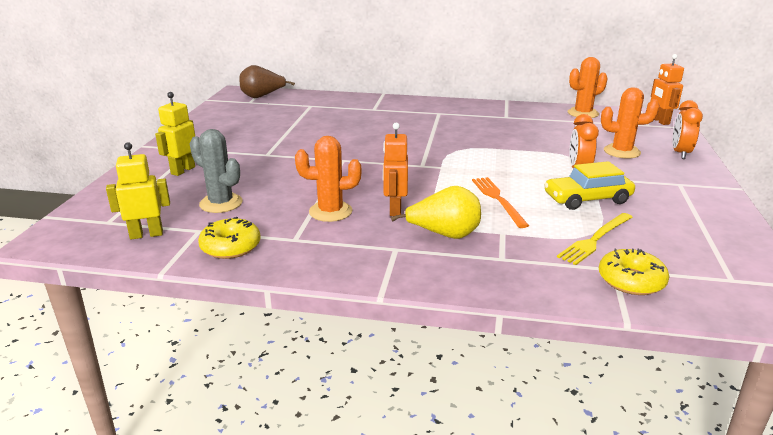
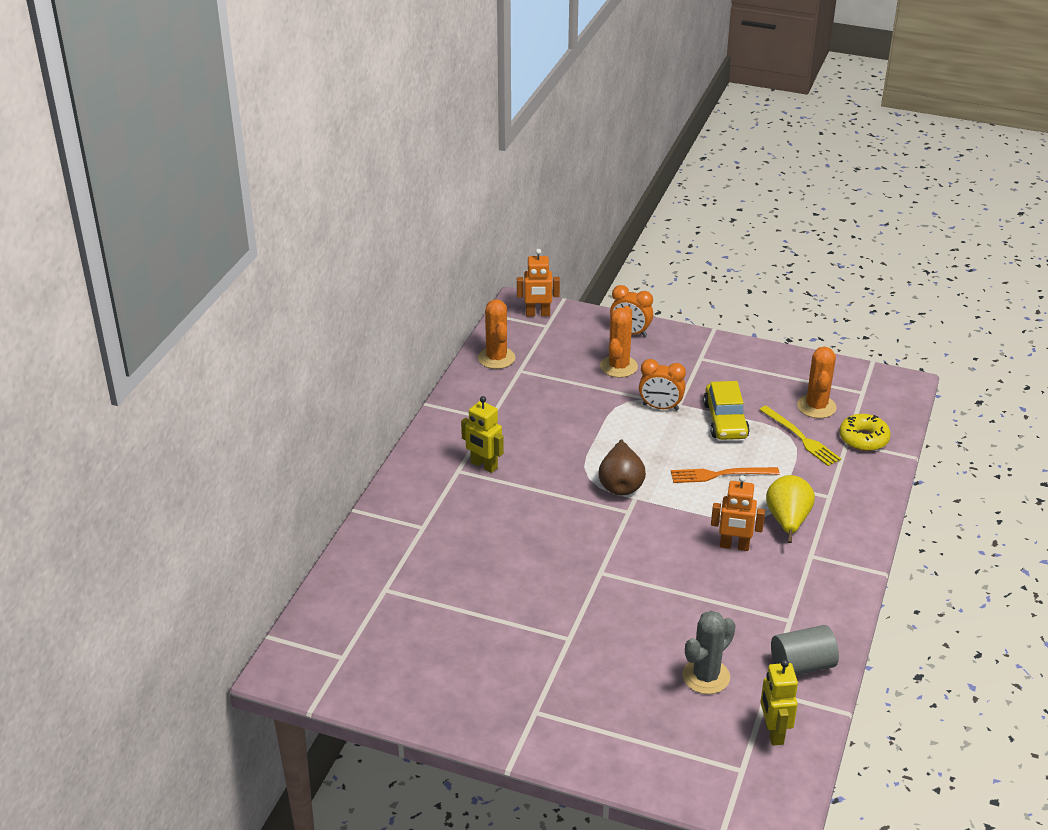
camera: 80 degrees left, 10 degrees up
yellow robot [155,92,195,176] -> yellow robot moved to [461,396,504,473]
yellow donut [198,217,261,259] -> grey cylinder [771,625,839,675]
brown pear [239,65,295,98] -> brown pear moved to [599,439,646,495]
orange cactus [295,136,361,222] -> orange cactus moved to [797,346,837,418]

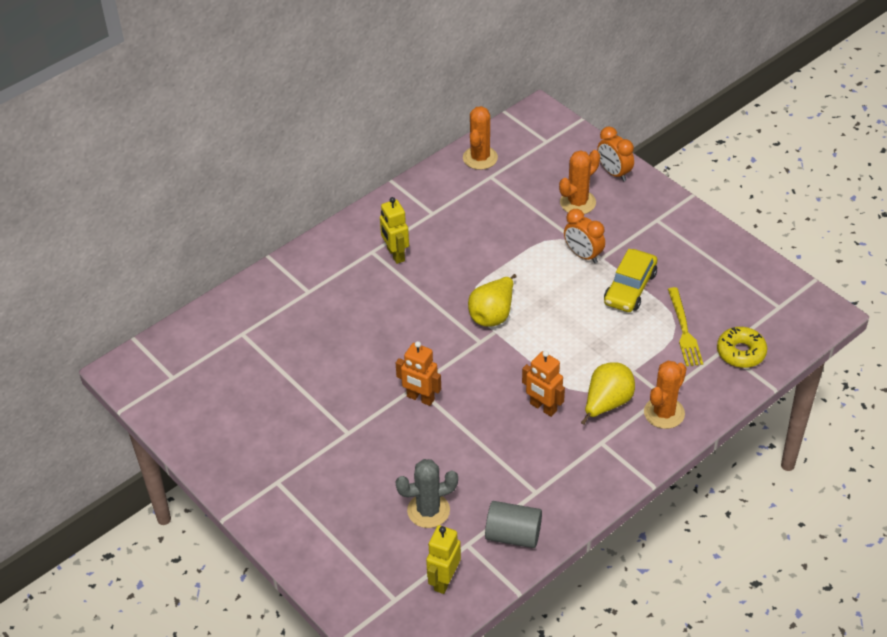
camera: 30 degrees right, 10 degrees up
orange robot [517,249,560,316] -> orange robot moved to [396,341,441,406]
brown pear [599,439,646,495] -> yellow pear [468,274,517,327]
orange fork [671,467,780,483] -> none
orange cactus [797,346,837,418] -> orange cactus moved to [644,361,687,429]

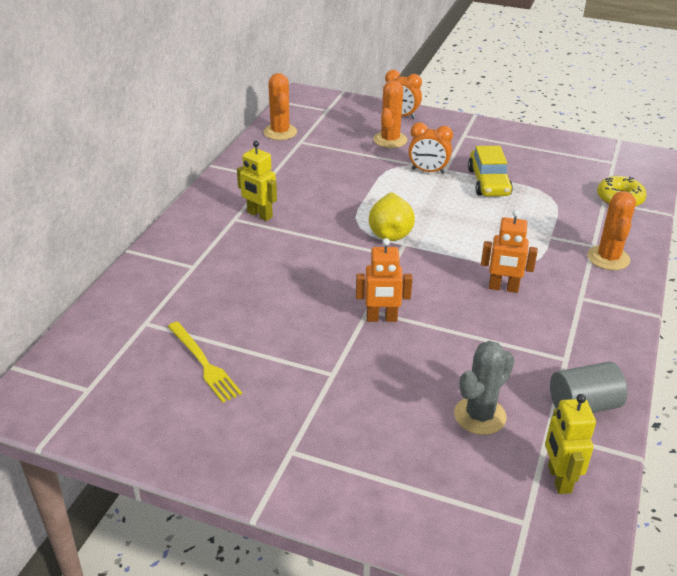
camera: 30 degrees left, 10 degrees down
yellow pear [581,362,635,425] -> none
yellow fork [668,287,703,366] -> yellow fork moved to [168,322,242,403]

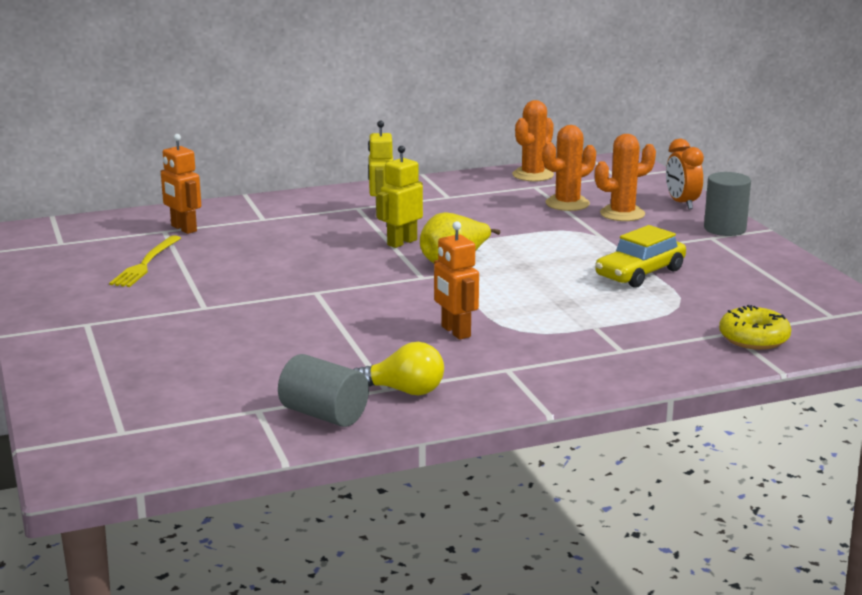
camera: 50 degrees right, 15 degrees down
orange robot [356,238,413,322] -> orange robot moved to [161,134,201,234]
orange clock [408,122,453,174] -> none
grey cactus [454,341,514,435] -> none
yellow robot [545,394,596,494] -> yellow robot moved to [377,146,423,248]
orange cactus [588,191,636,270] -> orange cactus moved to [543,125,596,211]
none -> yellow light bulb [353,342,444,395]
none -> grey cylinder [704,172,751,236]

